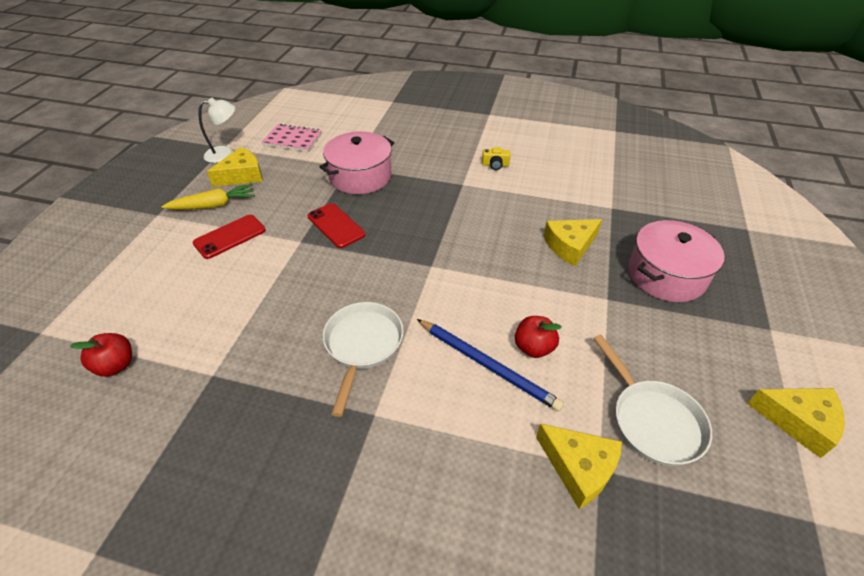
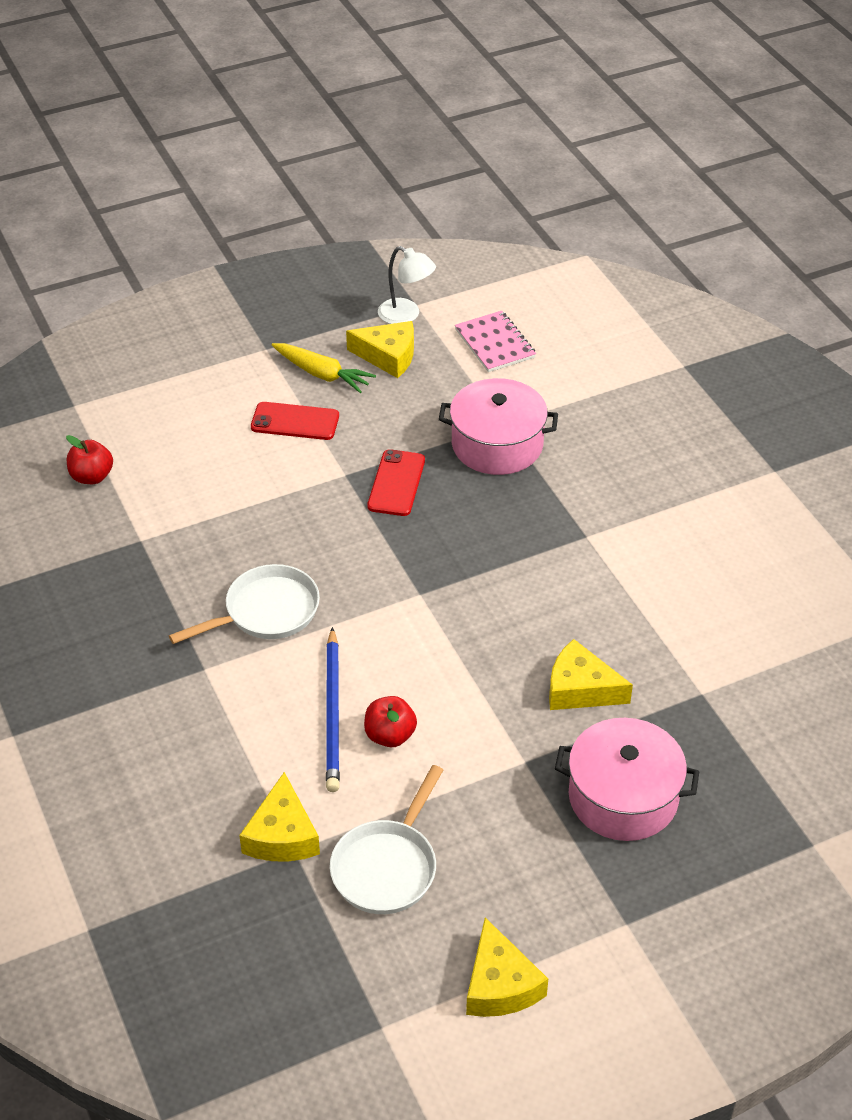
camera: 50 degrees right, 0 degrees up
yellow camera [482,147,510,170] -> none

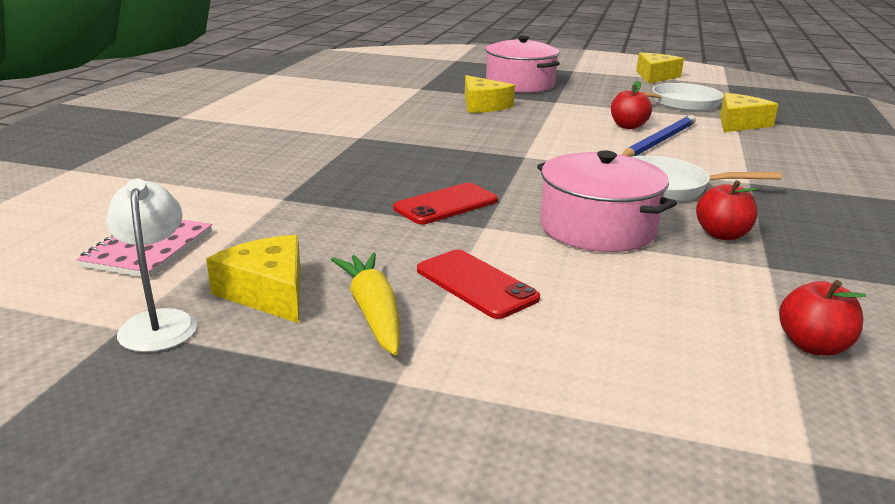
camera: 140 degrees left, 20 degrees down
pink pot [439,378,558,475] -> pink pot moved to [537,151,677,252]
none -> red apple [696,180,758,240]

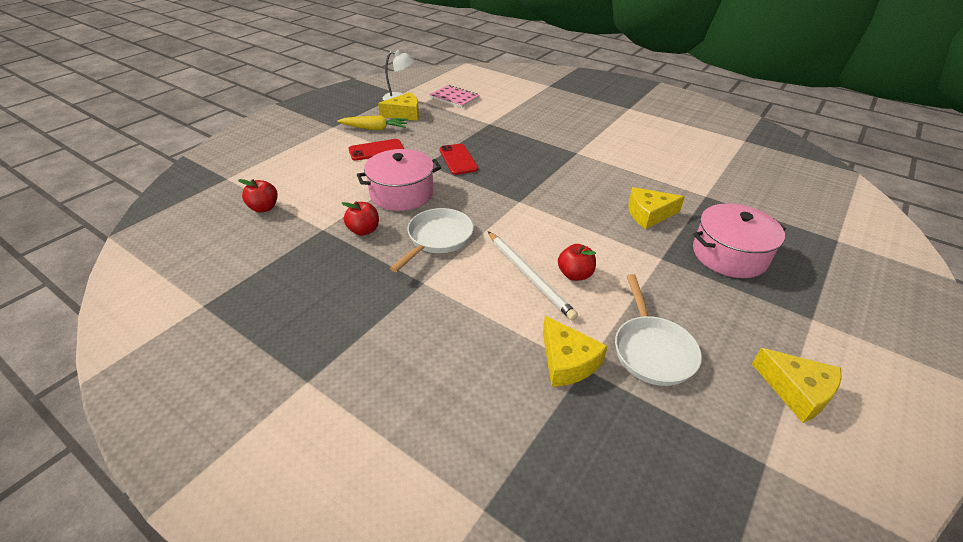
camera: 110 degrees right, 15 degrees up
blue pencil [621,115,696,157] -> white pencil [488,231,578,321]

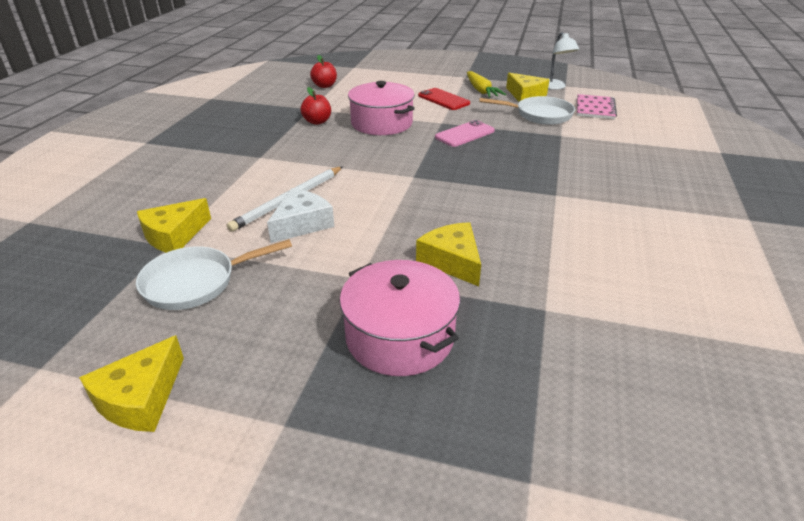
camera: 70 degrees right, 5 degrees down
white pan [390,208,474,272] -> white pan moved to [479,96,575,125]
red phone [439,144,478,175] -> pink phone [435,120,495,147]
red apple [558,244,596,281] -> white cheese [267,188,334,243]

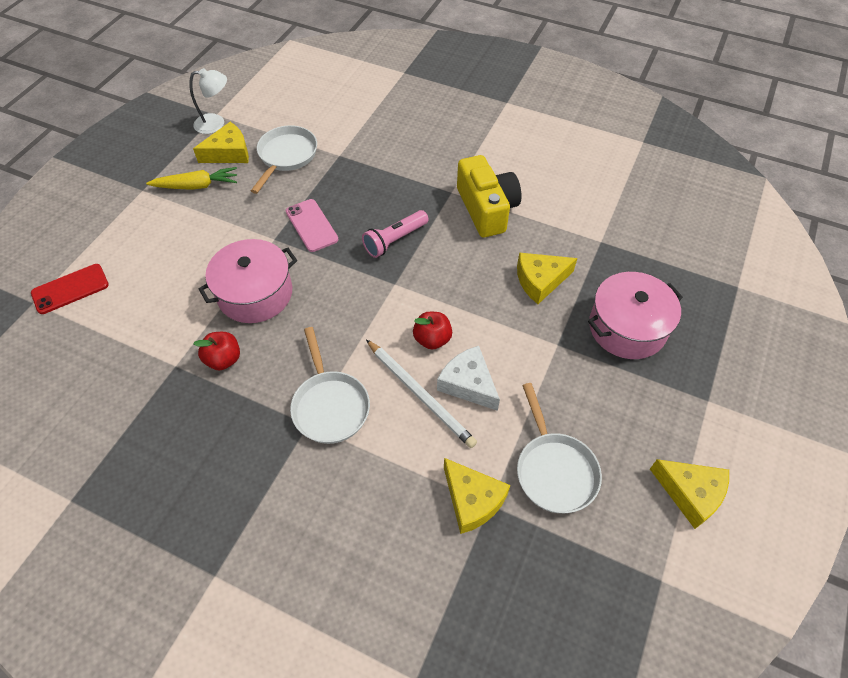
camera: 80 degrees left, 20 degrees up
red apple [310,55,337,88] -> red apple moved to [413,312,452,350]
red phone [418,88,470,110] -> red phone moved to [31,264,109,314]
pink notebook [577,94,617,119] -> none
none -> white pan [290,327,370,444]
none -> pink flashlight [362,210,429,258]
none -> yellow camera [457,155,521,238]

